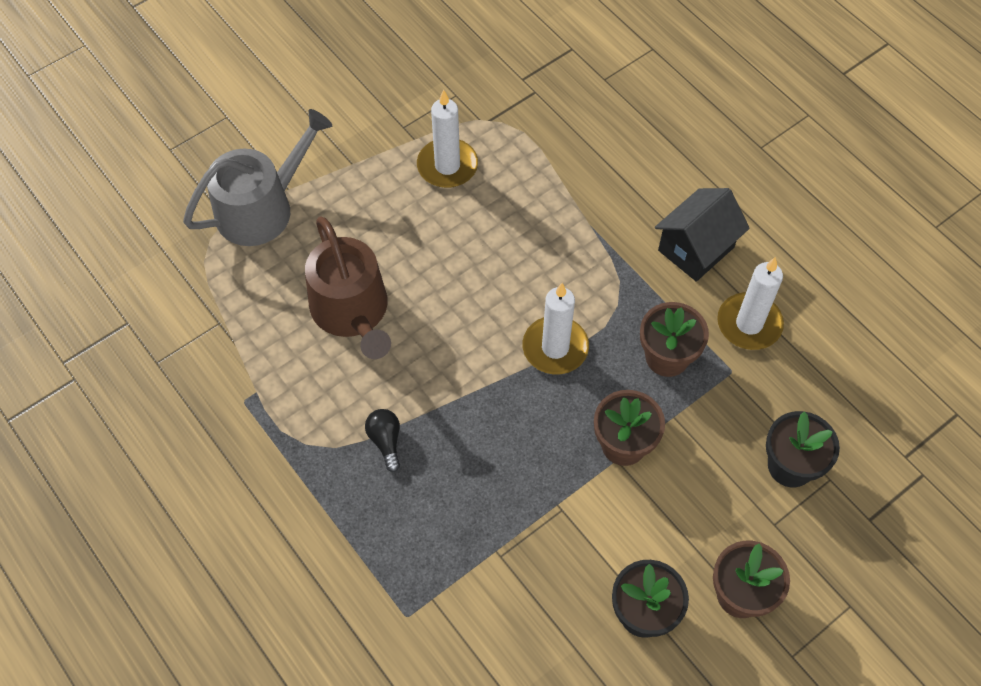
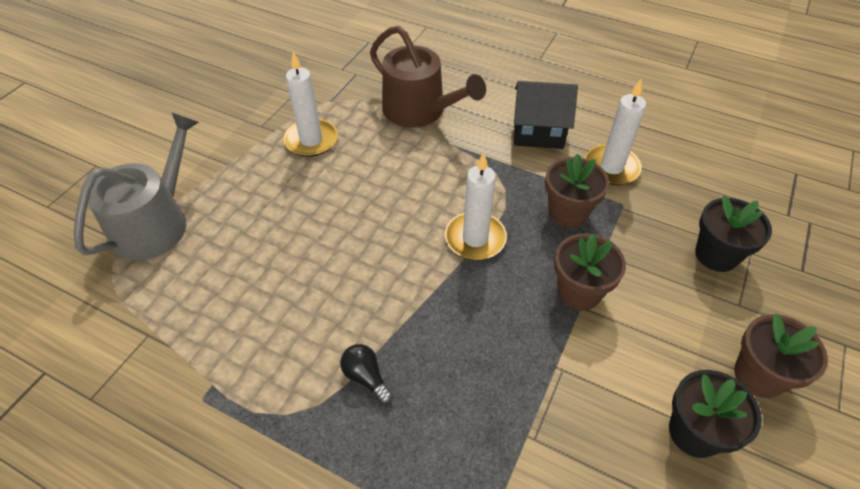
camera: 25 degrees left, 10 degrees down
brown watering can [305,216,391,359] -> brown watering can moved to [370,26,486,127]
black house [655,188,750,282] -> black house turned 75 degrees clockwise [514,81,578,149]

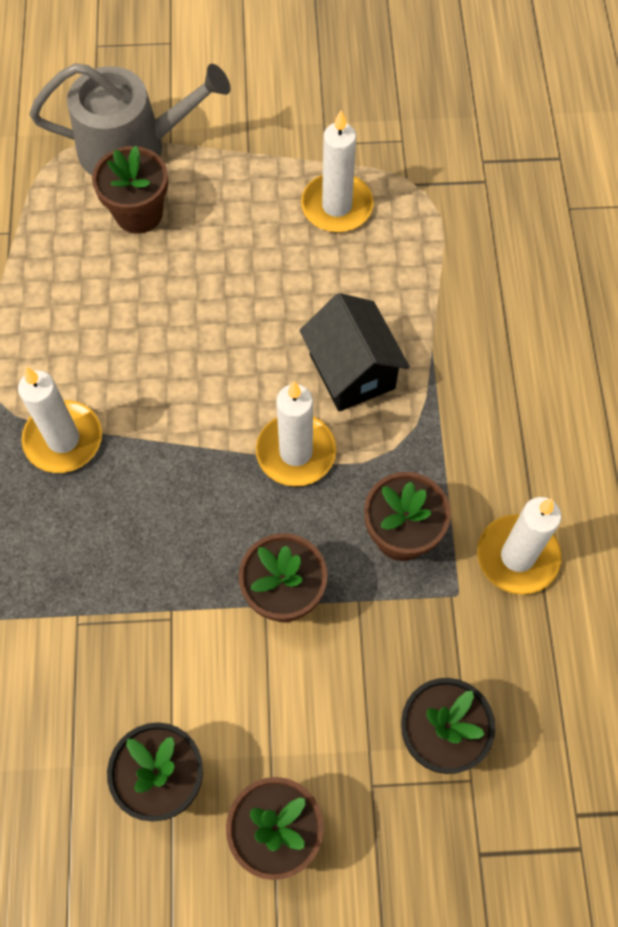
camera: 60 degrees right, 15 degrees up
black light bulb [340,344,393,404] -> white candle [18,367,102,473]
brown watering can [370,26,486,127] -> none
black house [514,81,578,149] -> black house moved to [299,293,410,412]
none -> brown flower pot [92,146,168,234]

